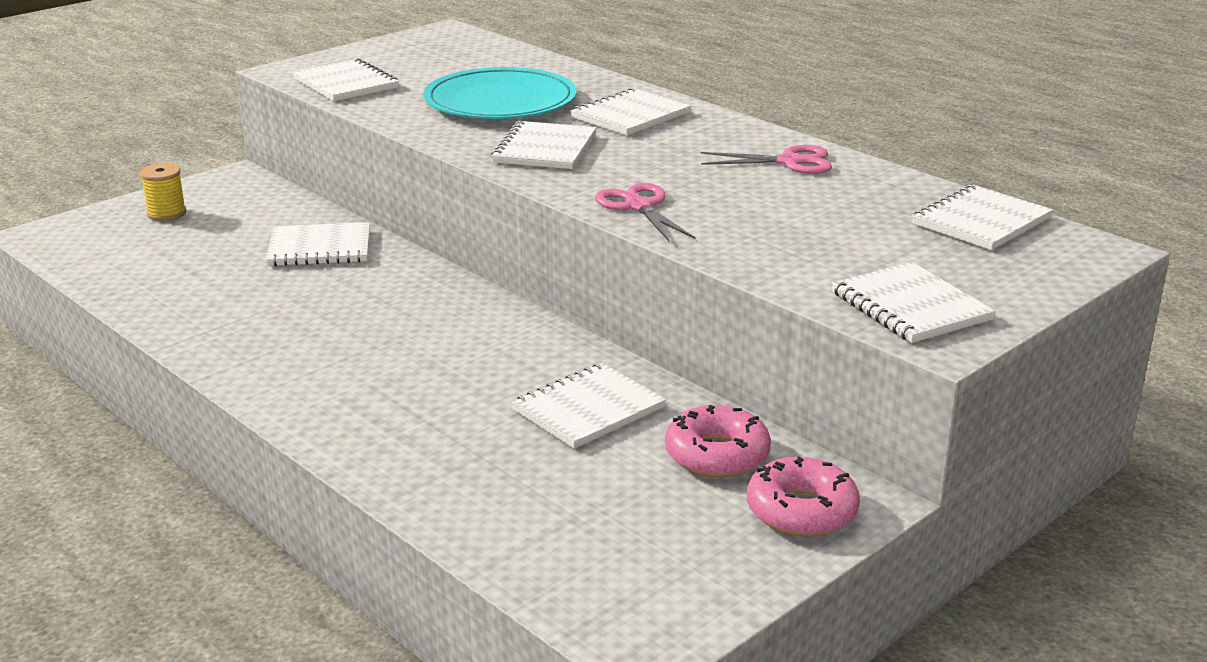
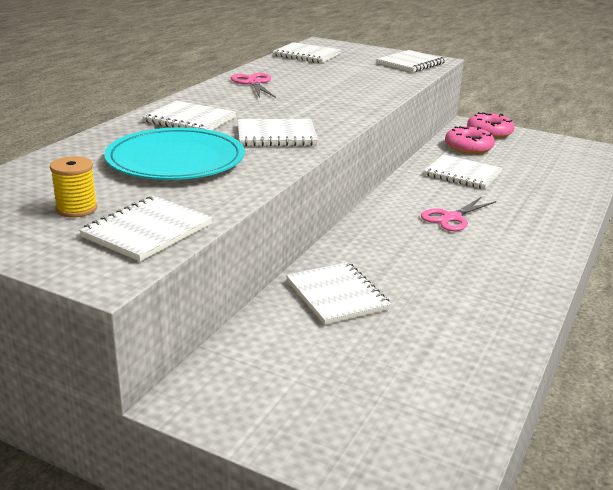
camera: 110 degrees left, 0 degrees up
yellow spool [140,163,186,221] -> yellow spool moved to [50,156,97,218]
pink scissors [595,183,696,241] -> pink scissors moved to [421,197,496,231]

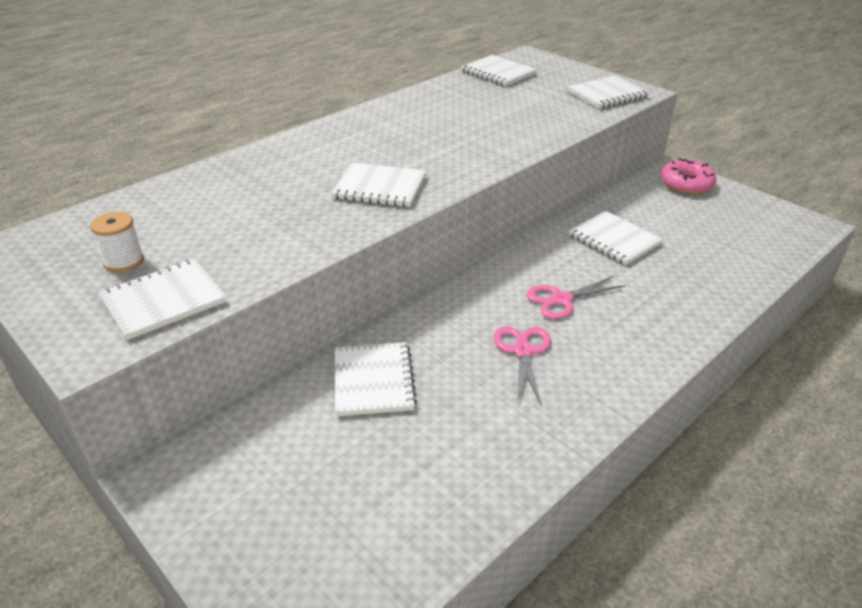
camera: 20 degrees right, 10 degrees up
yellow spool [50,156,97,218] -> white spool [90,212,144,273]
turquoise plate [104,127,245,180] -> none
white notebook [142,100,236,130] -> none
pink scissors [231,73,276,98] -> pink scissors moved to [494,326,551,406]
pink donut [445,126,495,154] -> none

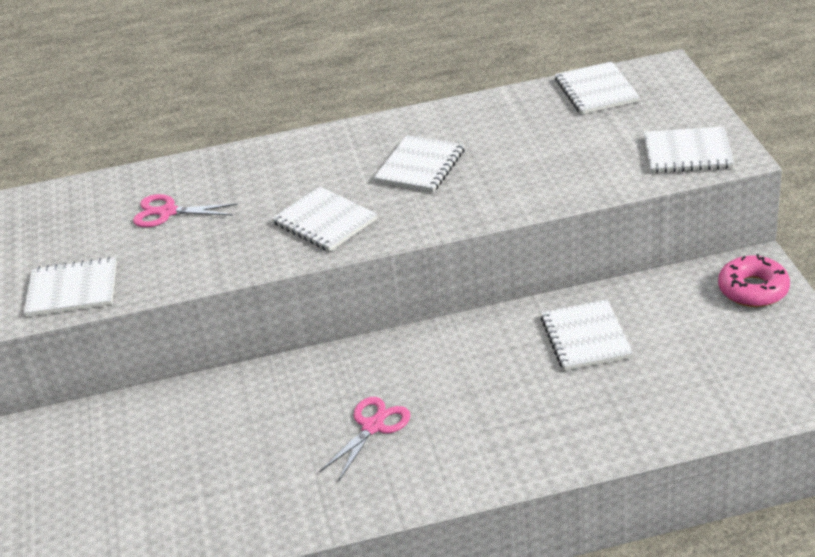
camera: 35 degrees right, 0 degrees up
white spool [90,212,144,273] -> none
white notebook [335,342,417,416] -> white notebook moved to [373,135,465,192]
pink scissors [526,276,626,319] -> pink scissors moved to [133,194,237,227]

